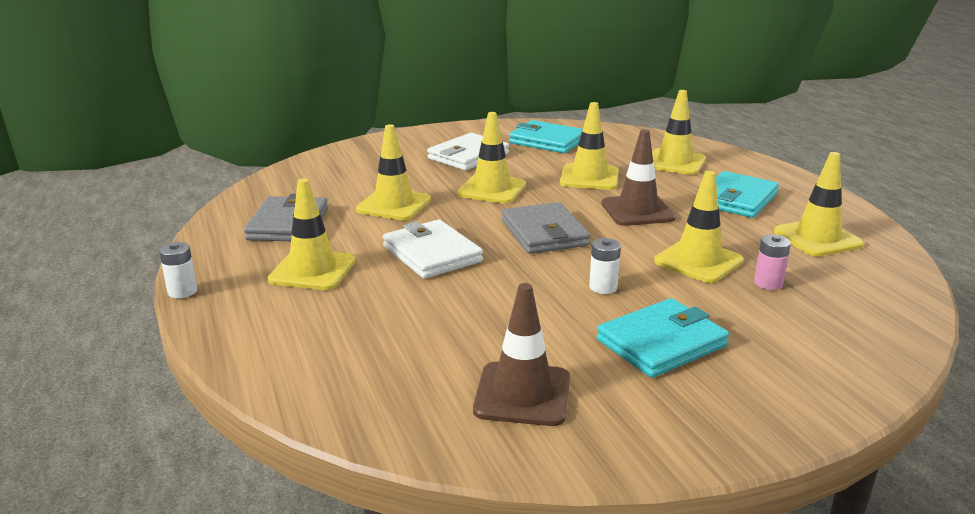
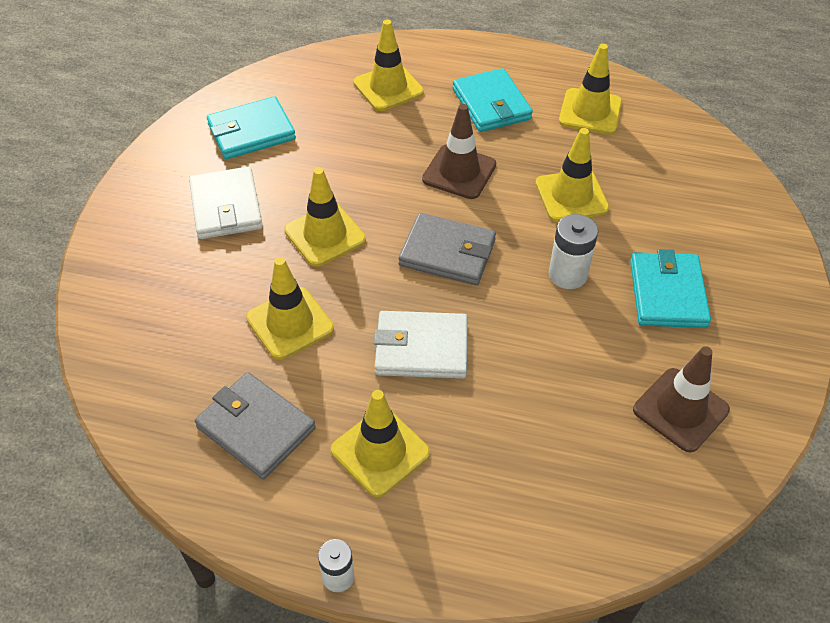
camera: 55 degrees left, 25 degrees up
yellow traffic cone [560,102,619,190] -> none
white battery [589,238,621,294] -> white battery [549,214,598,289], size x1.53
pink battery [754,234,791,290] -> none

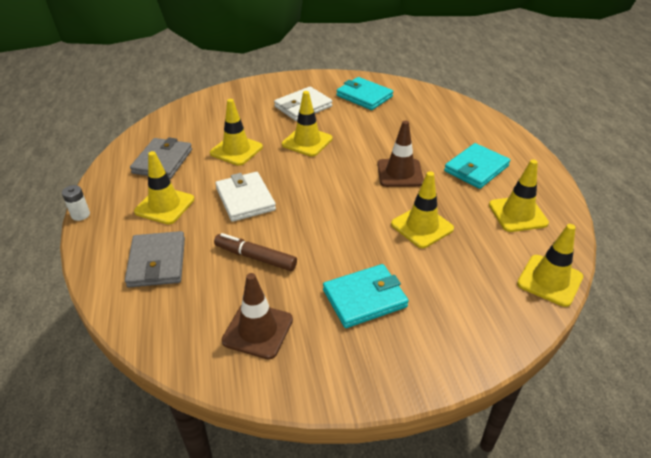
camera: 65 degrees right, 10 degrees down
yellow traffic cone [353,19,424,111] -> yellow traffic cone moved to [517,224,583,307]
grey wallet [399,213,496,285] -> grey wallet moved to [125,231,185,288]
white battery [549,214,598,289] -> none
none -> brown marker [214,233,297,271]

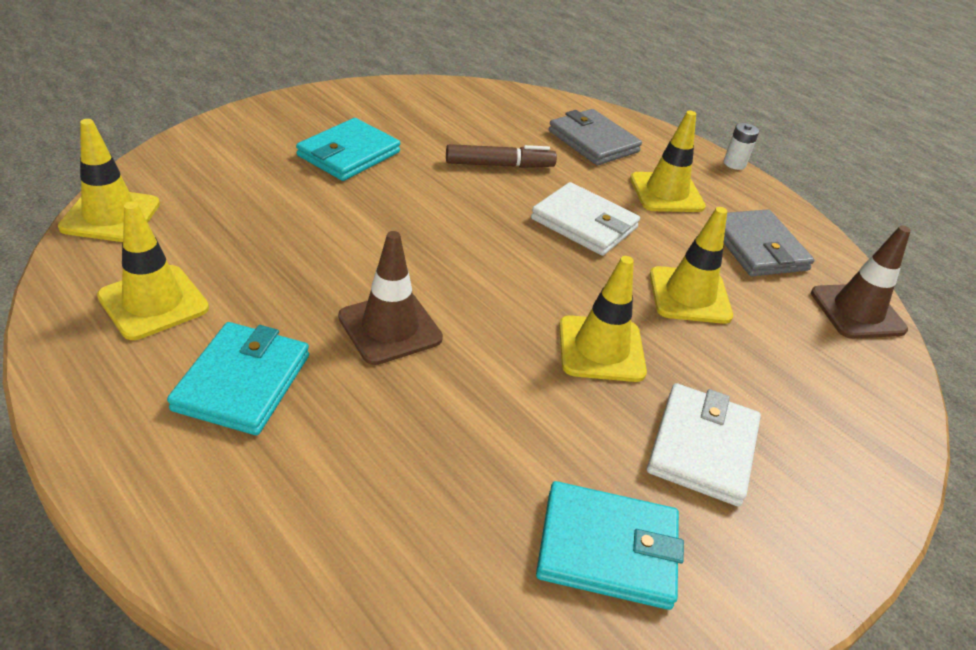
camera: 145 degrees right, 0 degrees up
brown traffic cone [221,273,293,359] -> brown traffic cone moved to [811,225,911,339]
yellow traffic cone [391,171,454,248] -> none

